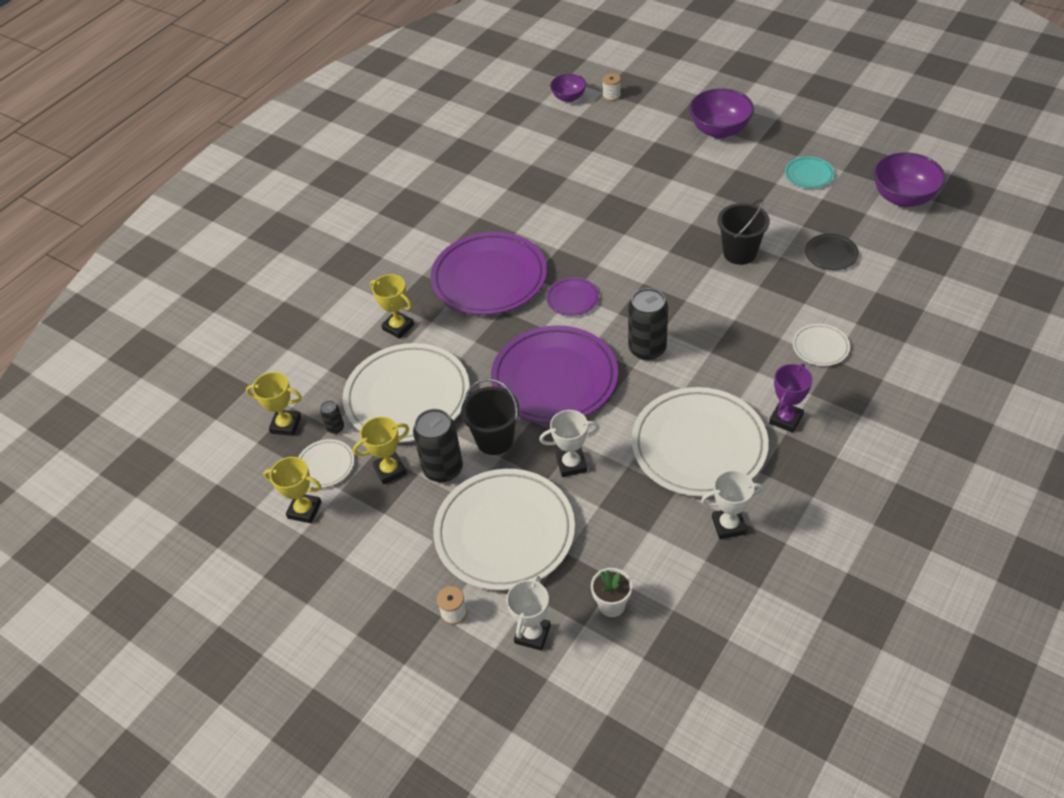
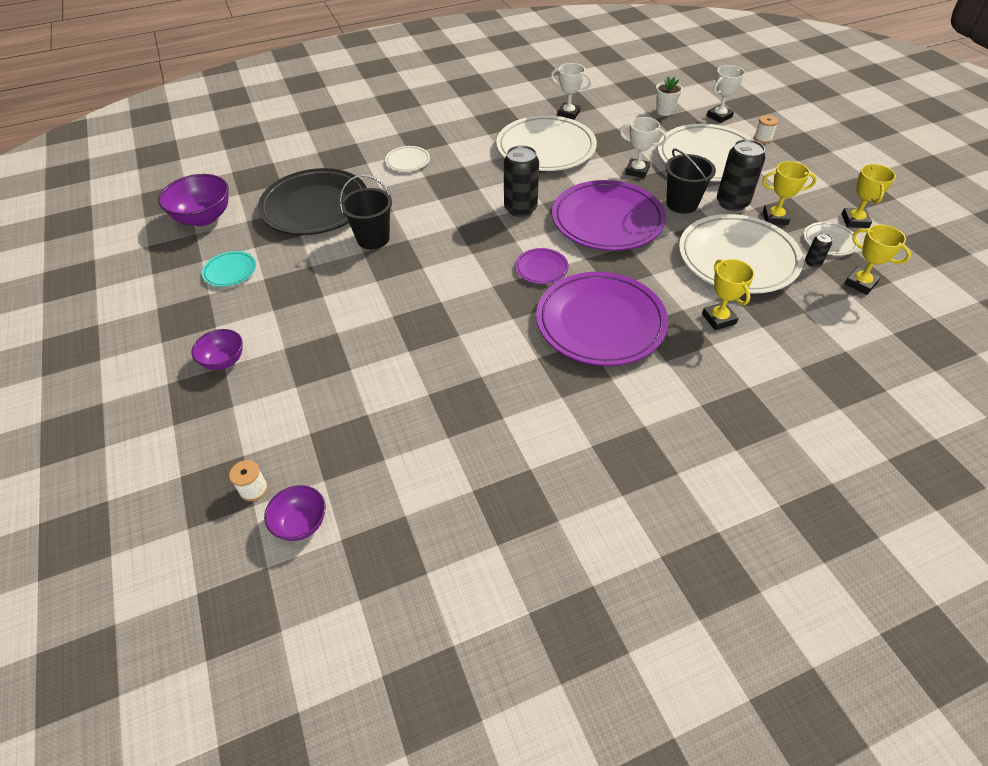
camera: 150 degrees left, 0 degrees up
yellow trophy [263,457,322,523] -> yellow trophy turned 45 degrees clockwise [841,164,896,228]
purple bowl [689,88,754,139] -> purple bowl [191,329,243,370], size x0.60
purple trophy [769,364,813,433] -> none
black plate [805,234,859,270] -> black plate [258,168,367,235], size x2.25

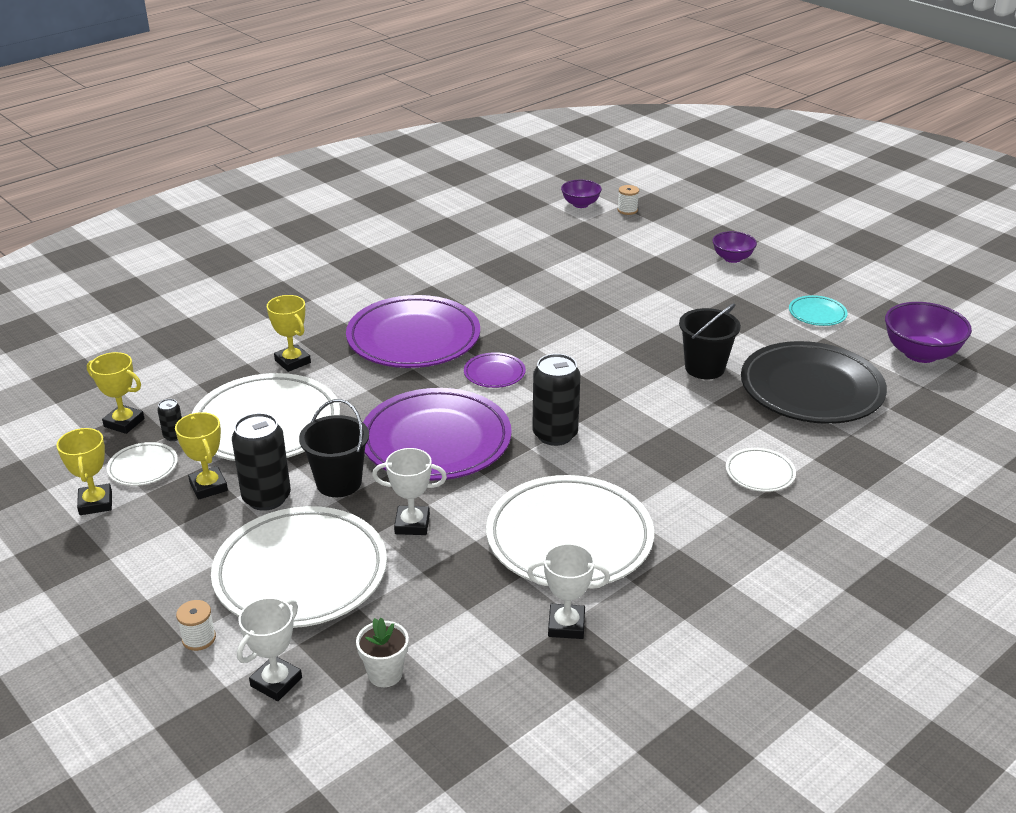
camera: 160 degrees right, 15 degrees down
yellow trophy [762,161,817,225] -> yellow trophy turned 75 degrees clockwise [175,412,228,500]

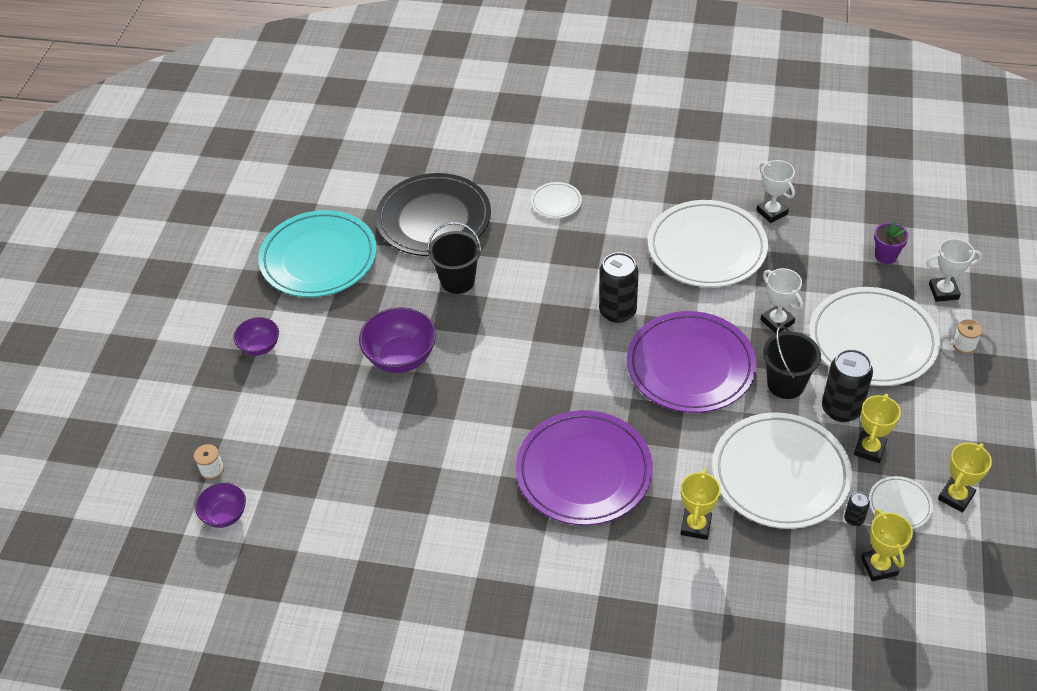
camera: 125 degrees left, 15 degrees up
white flower pot [356,618,409,687] -> purple flower pot [874,221,909,264]
purple plate [464,352,526,388] -> none
turquoise plate [789,295,848,326] -> turquoise plate [258,210,377,297], size x2.25
purple bowl [885,302,972,363] -> purple bowl moved to [359,307,436,373]

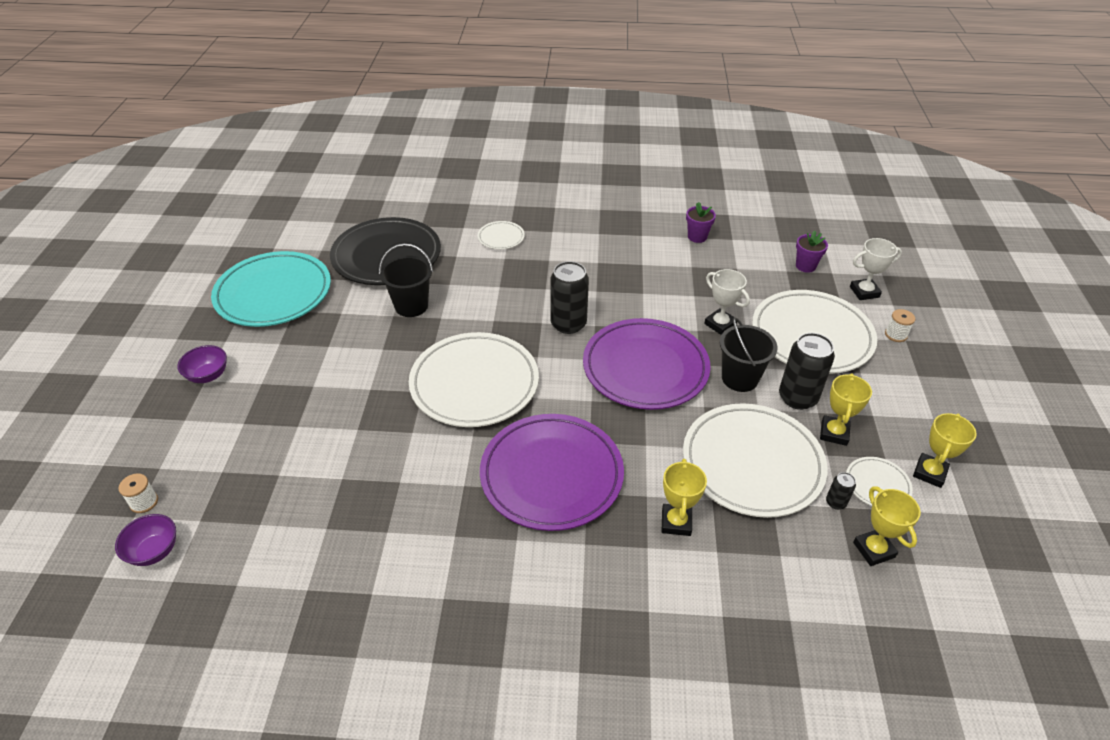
camera: 10 degrees left, 5 degrees down
purple bowl [359,307,436,373] -> none
white plate [648,200,768,287] -> white plate moved to [409,332,539,427]
white trophy [756,160,795,223] -> purple flower pot [686,202,716,243]

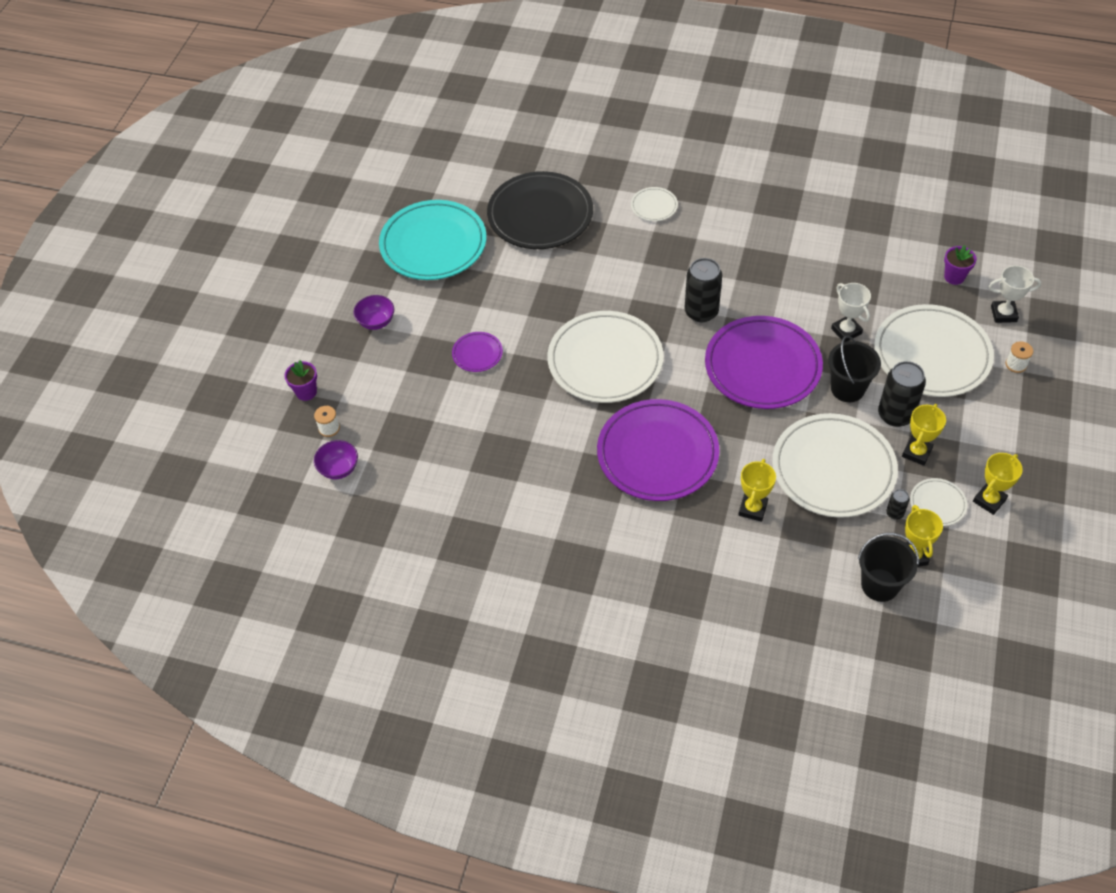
camera: 15 degrees right, 10 degrees up
black bucket [379,244,433,317] -> black bucket moved to [858,533,919,602]
purple flower pot [686,202,716,243] -> purple flower pot moved to [284,360,317,401]
none -> purple plate [452,332,503,372]

